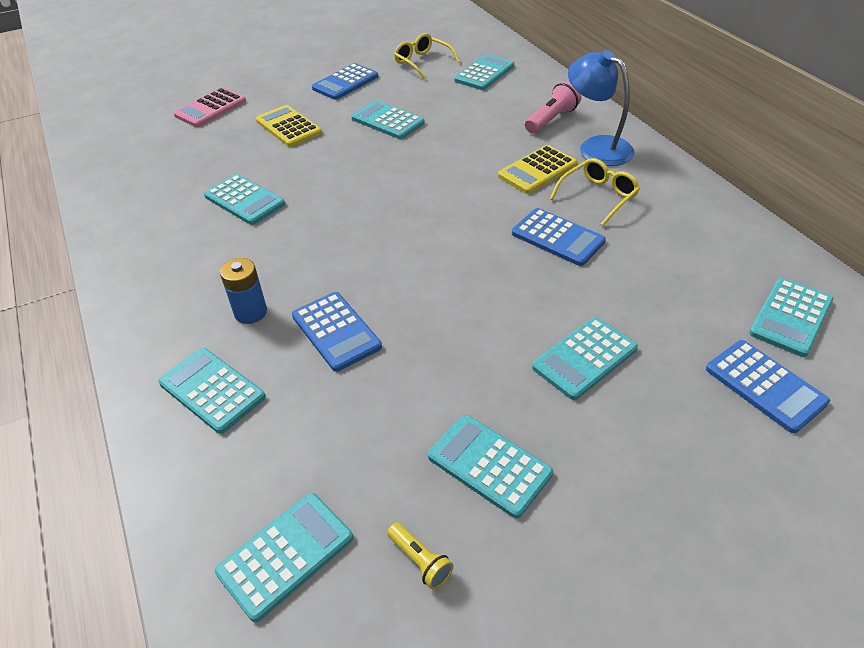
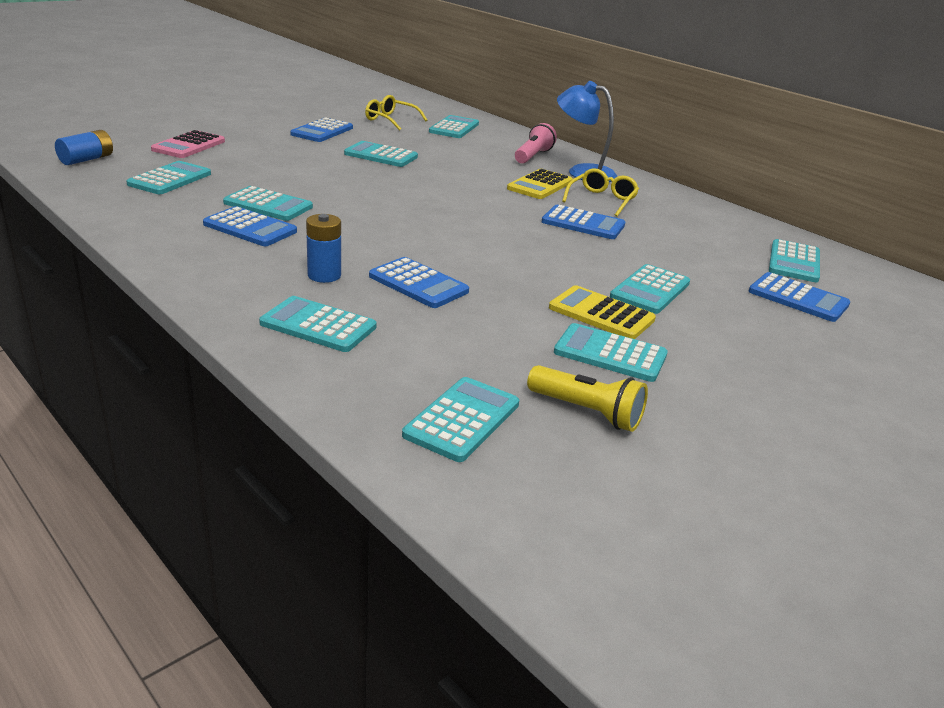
camera: 20 degrees left, 15 degrees down
yellow calculator [256,105,322,147] -> yellow calculator moved to [549,285,656,339]
yellow flashlight [387,522,454,590] -> yellow flashlight [527,365,648,432], size x1.66
none -> blue battery [55,130,113,165]
none -> turquoise calculator [127,161,211,194]
none -> blue calculator [203,206,297,246]

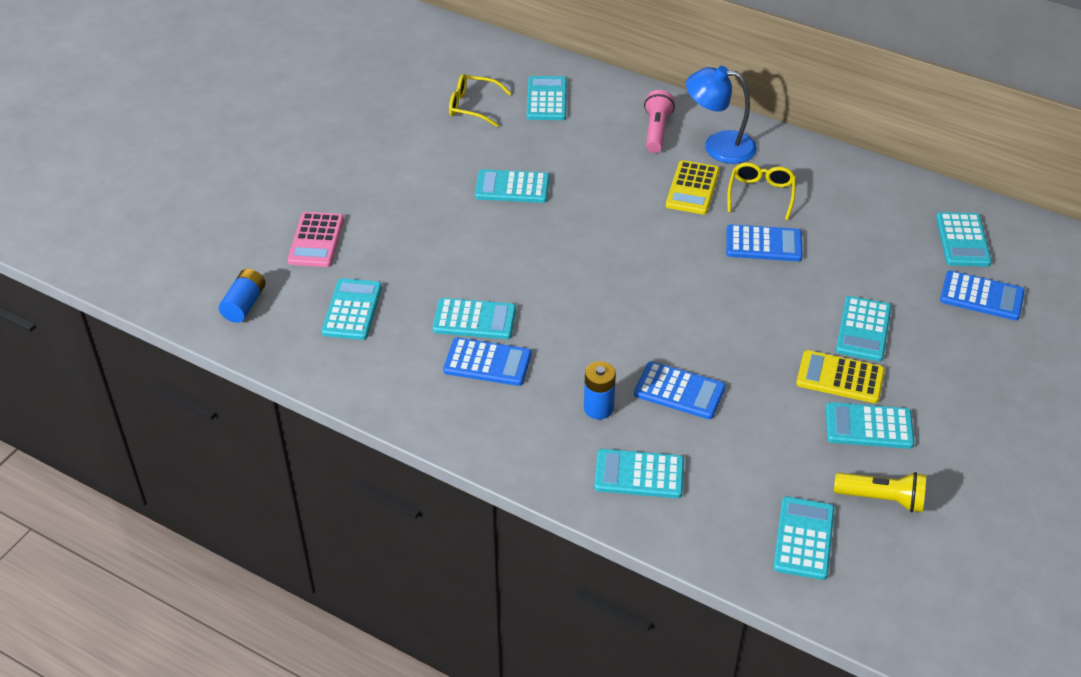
camera: 15 degrees left, 15 degrees up
blue calculator [290,117,353,142] -> none

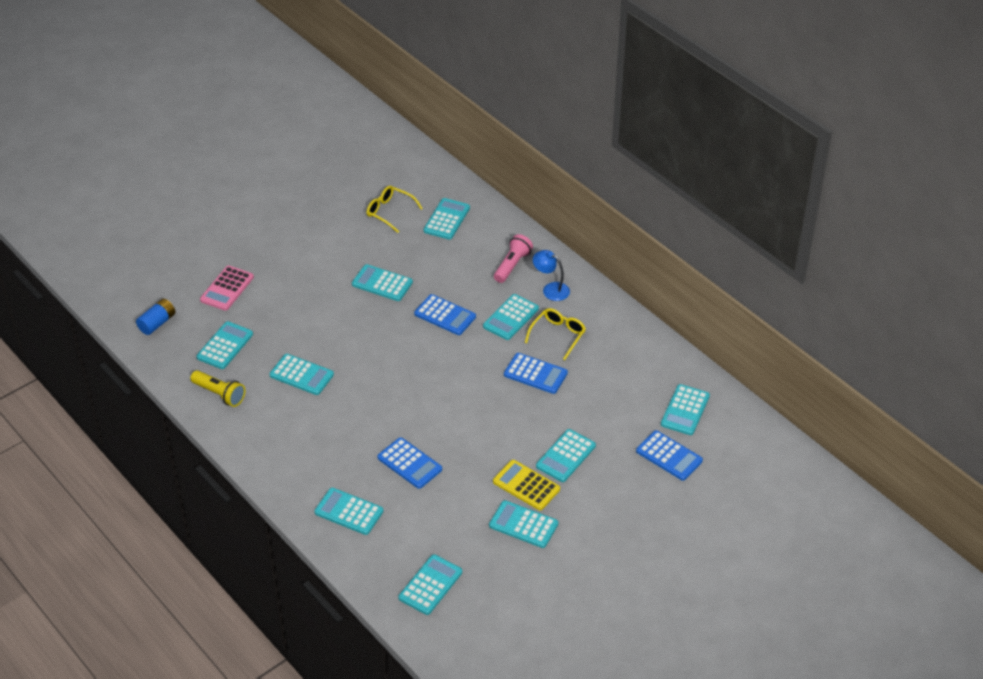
camera: 20 degrees right, 0 degrees up
blue calculator [443,338,531,386] -> blue calculator moved to [414,294,476,335]
blue battery [584,361,616,419] -> none
yellow calculator [666,160,720,215] -> turquoise calculator [483,294,539,340]
blue lamp [686,66,757,164] -> blue lamp [533,250,570,301], size x0.67
yellow flashlight [834,472,926,512] -> yellow flashlight moved to [190,370,245,407]

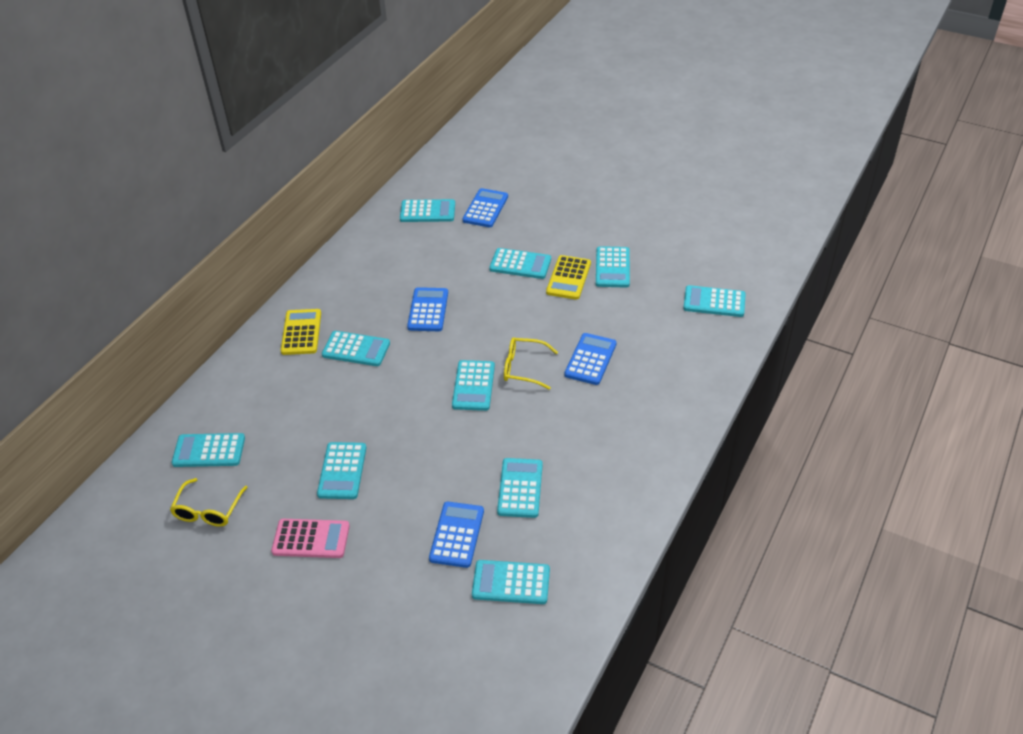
camera: 110 degrees left, 0 degrees up
blue battery [136,299,175,335] -> none
yellow flashlight [190,370,245,407] -> none
pink calculator [200,266,254,311] -> pink calculator moved to [271,519,350,558]
turquoise calculator [314,488,384,535] -> turquoise calculator moved to [452,360,495,411]
blue calculator [414,294,476,335] -> blue calculator moved to [429,502,484,568]
pink flashlight [494,234,533,283] -> none
yellow glasses [525,308,586,360] -> yellow glasses moved to [504,337,558,390]
blue lamp [533,250,570,301] -> yellow calculator [281,309,321,355]

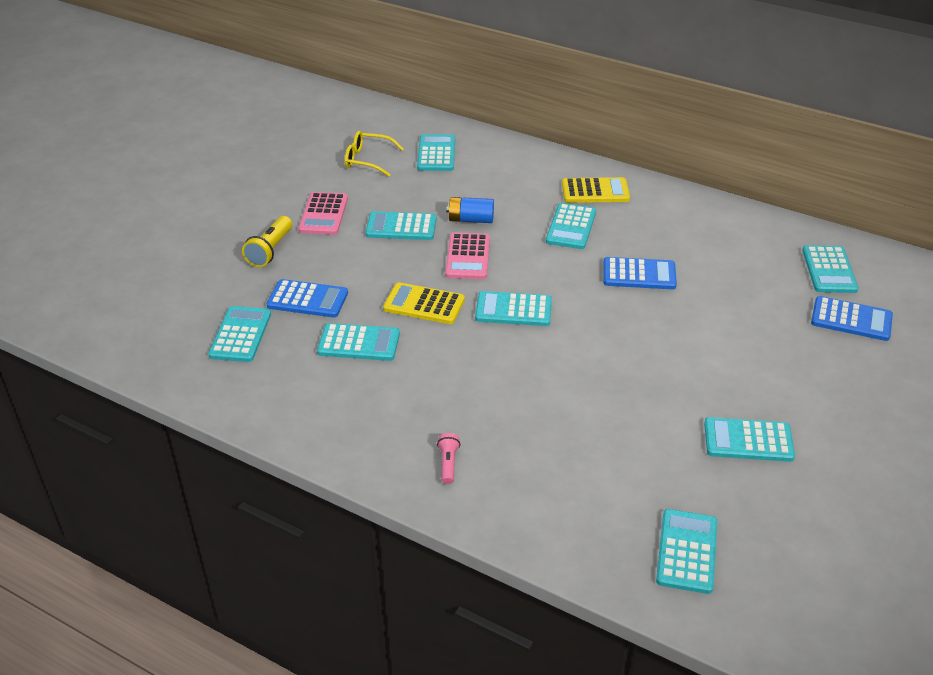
camera: 90 degrees right, 5 degrees down
turquoise calculator [489,248,551,279] -> none
yellow glasses [504,337,558,390] -> none
yellow calculator [546,255,591,300] -> yellow calculator moved to [383,282,465,324]
blue calculator [564,333,617,385] -> none
none -> yellow flashlight [242,216,292,267]
none -> pink flashlight [437,433,460,484]
none -> pink calculator [445,232,490,279]
none -> blue battery [446,197,494,223]

